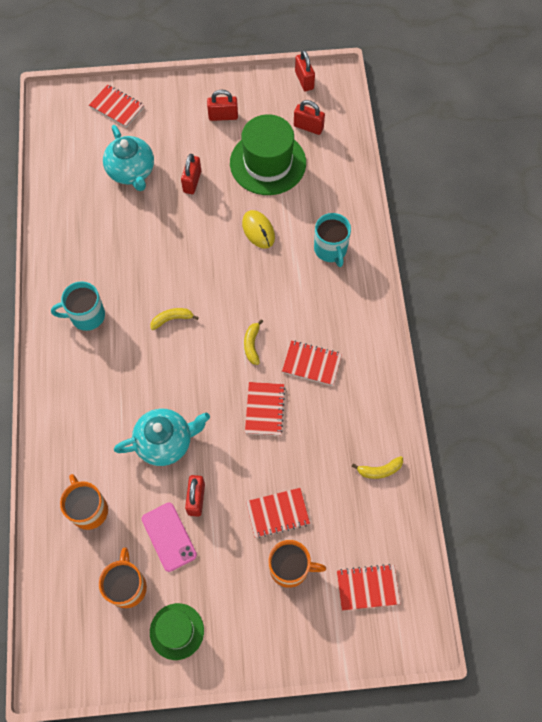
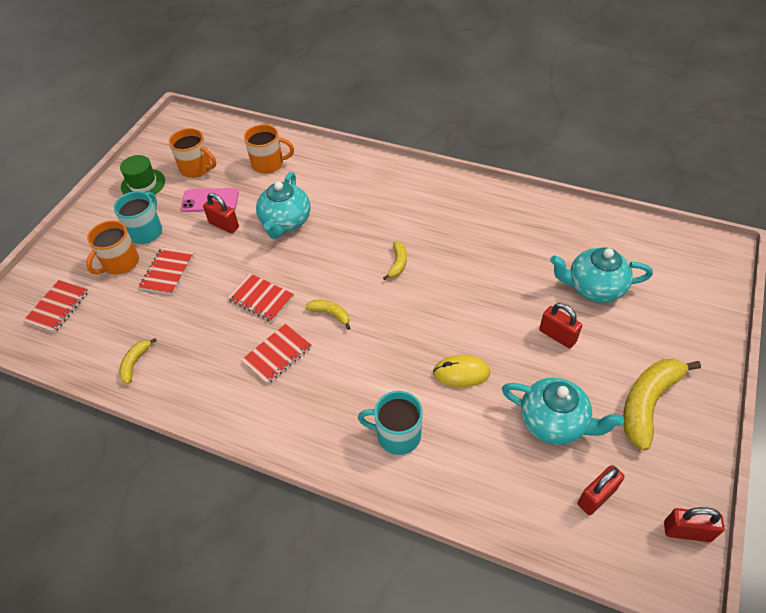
camera: 120 degrees right, 15 degrees down
turquoise mug [51,281,105,331] -> turquoise mug moved to [114,191,162,244]
red notebook [89,85,144,127] -> none
red padlock [207,90,238,121] -> yellow banana [623,359,701,451]
green hat [230,114,306,195] -> turquoise teapot [502,377,624,445]

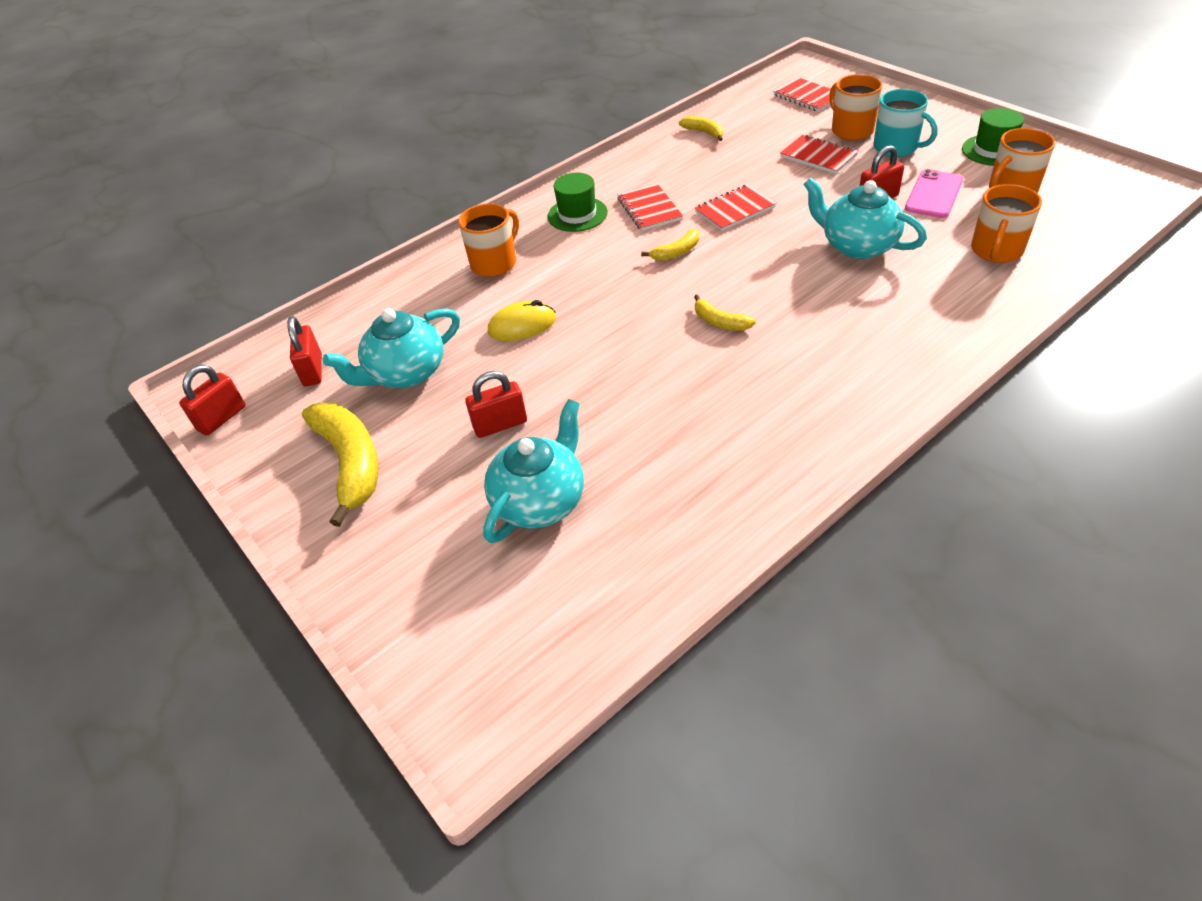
camera: 120 degrees right, 5 degrees down
turquoise mug [358,391,423,455] -> orange mug [458,203,519,277]
yellow mouse [433,355,490,388] -> yellow mouse turned 45 degrees clockwise [488,300,556,341]
none -> green hat [547,173,608,232]

